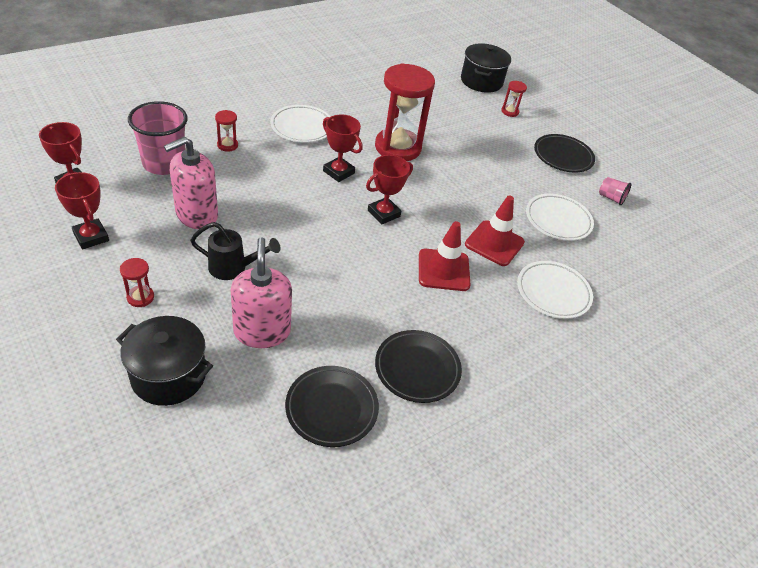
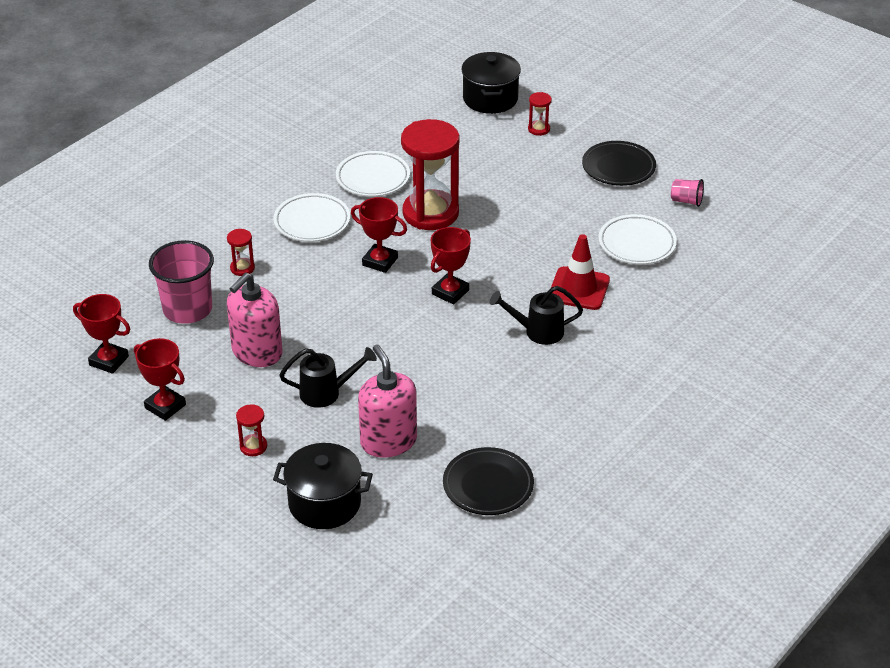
camera: 10 degrees left, 5 degrees down
black plate [375,330,462,403] -> none
red traffic cone [419,221,471,291] -> black watering can [490,286,583,345]
white plate [517,261,593,319] -> white plate moved to [336,151,410,197]

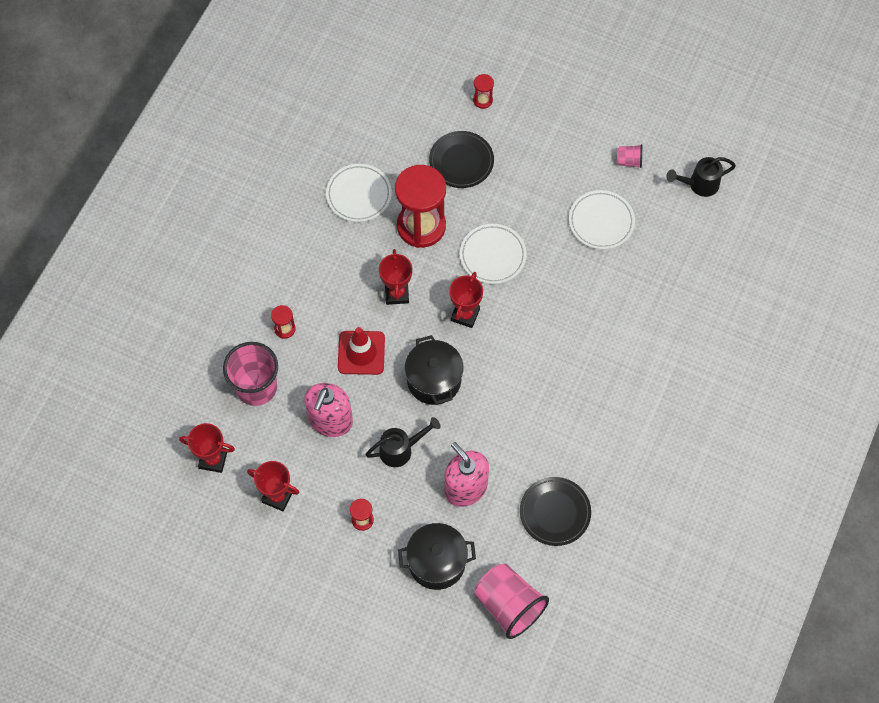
camera: 15 degrees left, 25 degrees up
white plate [273,193,350,242] -> white plate moved to [460,224,527,284]
red trophy [351,197,407,273] -> red trophy turned 75 degrees clockwise [379,249,412,305]
black pot [461,52,521,114] -> black pot moved to [405,335,463,405]
black watering can [490,286,583,345] -> black watering can moved to [666,157,736,197]
red traffic cone [551,234,610,310] -> red traffic cone moved to [338,327,385,375]
black plate [582,141,656,186] -> black plate moved to [429,131,494,188]
none -> pink cup [474,563,549,639]

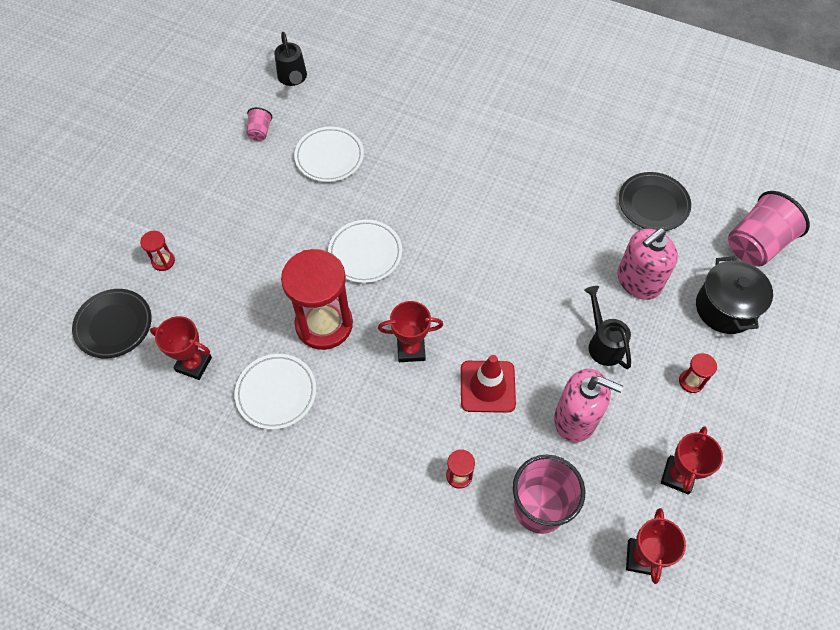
camera: 90 degrees left, 5 degrees down
black pot [405,335,463,405] -> none
black plate [429,131,494,188] -> black plate moved to [72,289,152,358]
red trophy [449,272,483,328] -> red trophy moved to [150,316,212,380]

